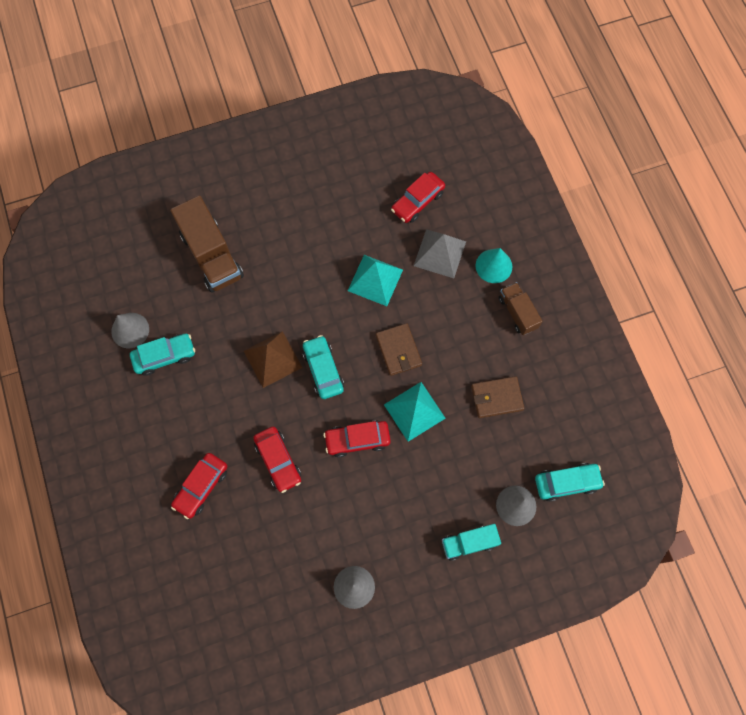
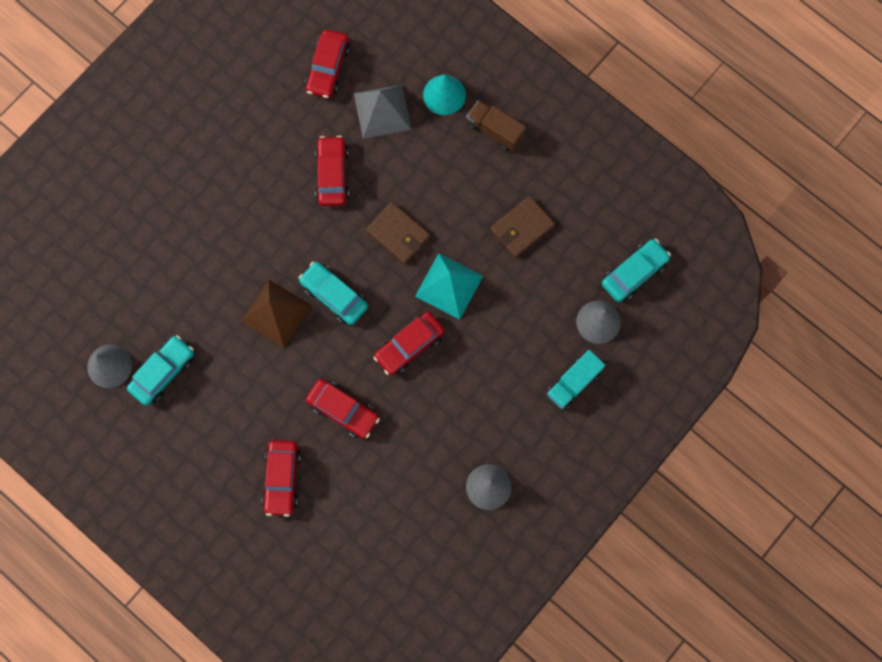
camera: 30 degrees left, 5 degrees up
brown truck [170,195,244,293] -> none
turquoise pyramid [348,255,403,306] -> red car [315,136,349,206]

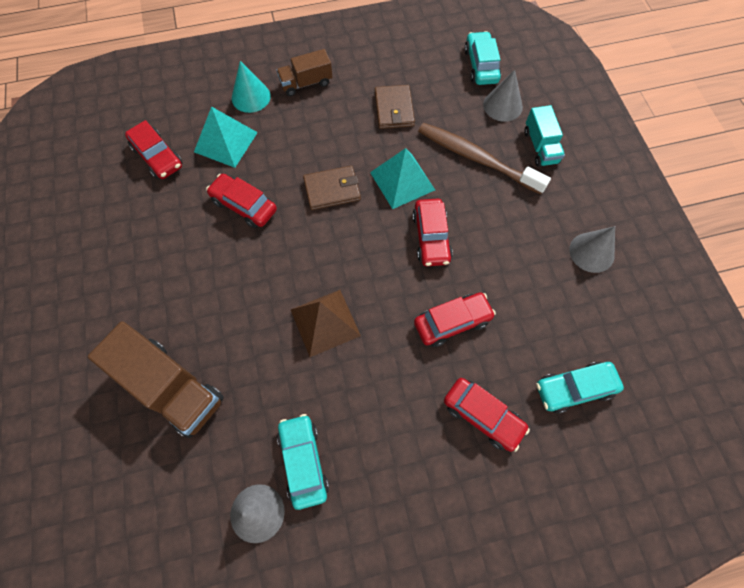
camera: 55 degrees left, 10 degrees down
turquoise car [298,261,368,325] -> turquoise car moved to [536,362,624,414]
grey pyramid [354,84,412,139] -> turquoise pyramid [194,106,258,168]
none -> brown truck [88,321,224,438]
none -> brown toothbrush [418,123,551,195]

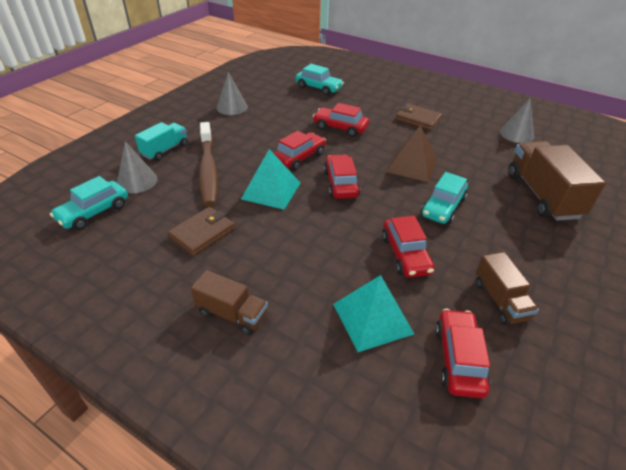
camera: 135 degrees left, 25 degrees down
turquoise cone [232,61,271,113] -> none
turquoise car [277,414,329,510] -> turquoise car moved to [421,172,468,224]
brown wallet [303,166,361,210] -> brown wallet moved to [395,104,442,130]
red car [444,378,530,452] -> red car moved to [324,154,360,199]
none -> brown truck [476,252,539,325]

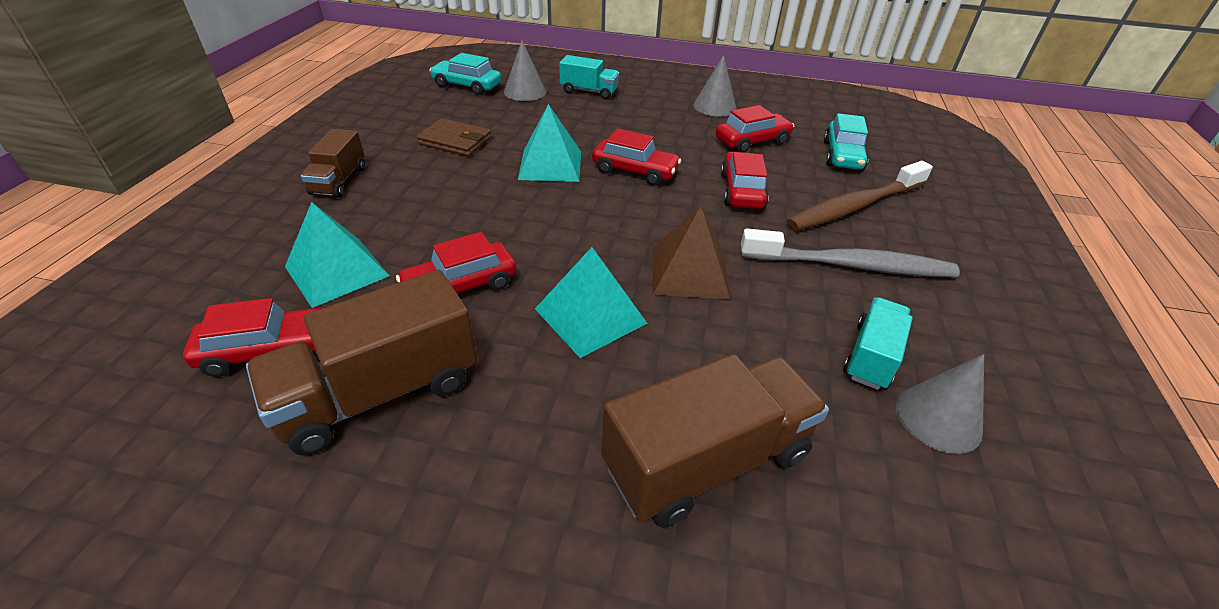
camera: 70 degrees right, 0 degrees up
brown toothbrush [199,122,218,206] -> brown toothbrush moved to [787,161,933,231]
red car [324,154,360,199] -> red car moved to [716,105,794,152]
brown wallet [395,104,442,130] -> grey toothbrush [741,229,960,278]
turquoise car [421,172,468,224] -> turquoise pyramid [535,247,647,358]
brown truck [476,252,539,325] -> brown truck [246,270,477,455], size x1.75
none -> turquoise truck [843,297,912,390]

